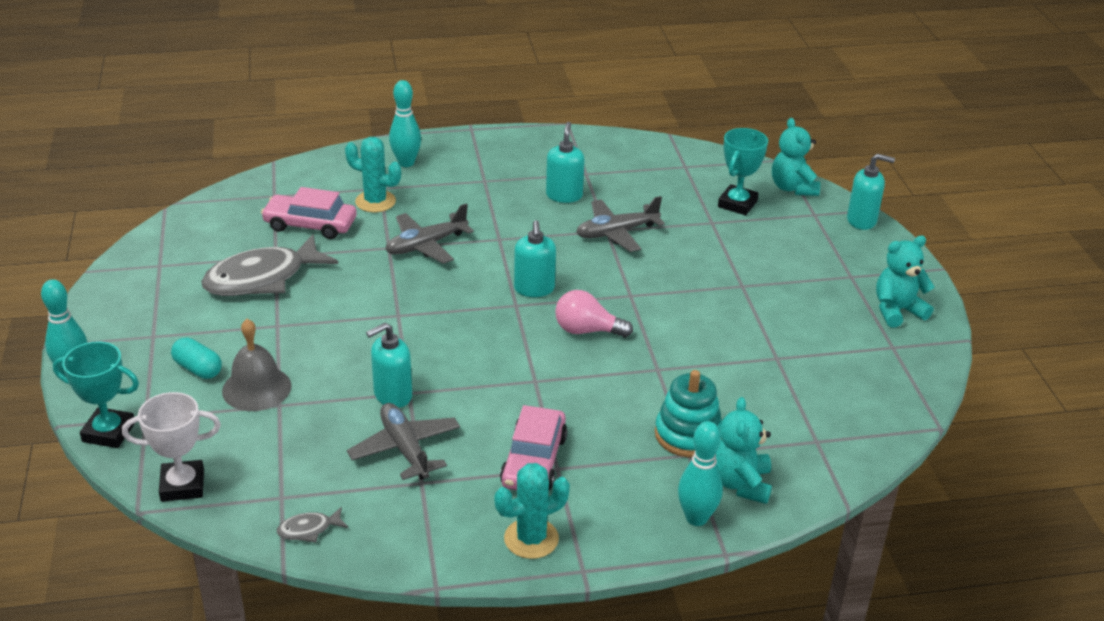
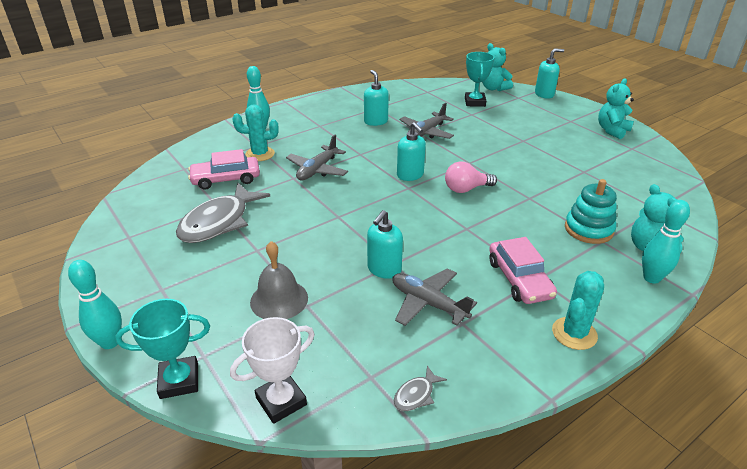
camera: 25 degrees left, 0 degrees up
turquoise capsule [171,337,222,379] -> none

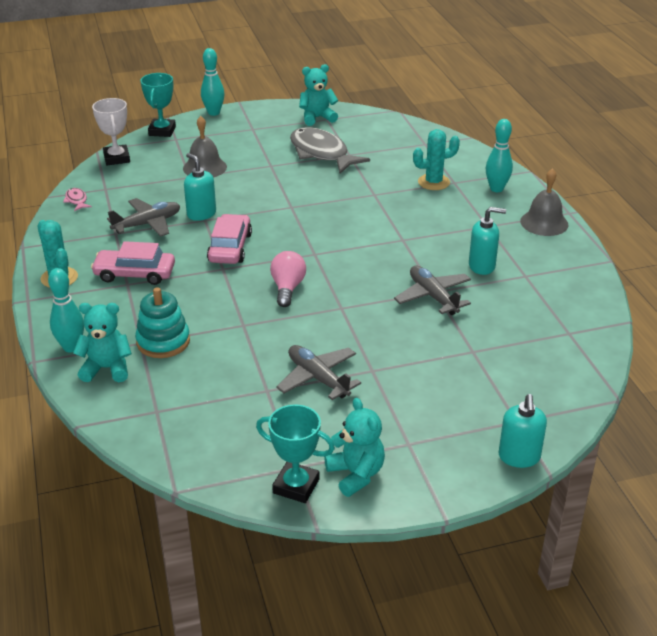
camera: 110 degrees right, 0 degrees up
pink car [188,149,260,190] -> pink car moved to [207,214,252,264]
turquoise cactus [233,104,279,161] -> turquoise cactus turned 60 degrees clockwise [413,129,460,190]
grey plane [286,135,348,180] -> grey plane moved to [276,345,361,400]
grey fish [394,366,447,411] -> pink fish [63,188,92,211]
turquoise soap dispenser [397,122,426,181] -> none
turquoise trophy [465,52,494,107] -> turquoise trophy moved to [256,405,335,503]
turquoise teddy bear [482,43,513,91] -> turquoise teddy bear moved to [299,64,338,126]
none -> grey bell [520,168,568,236]

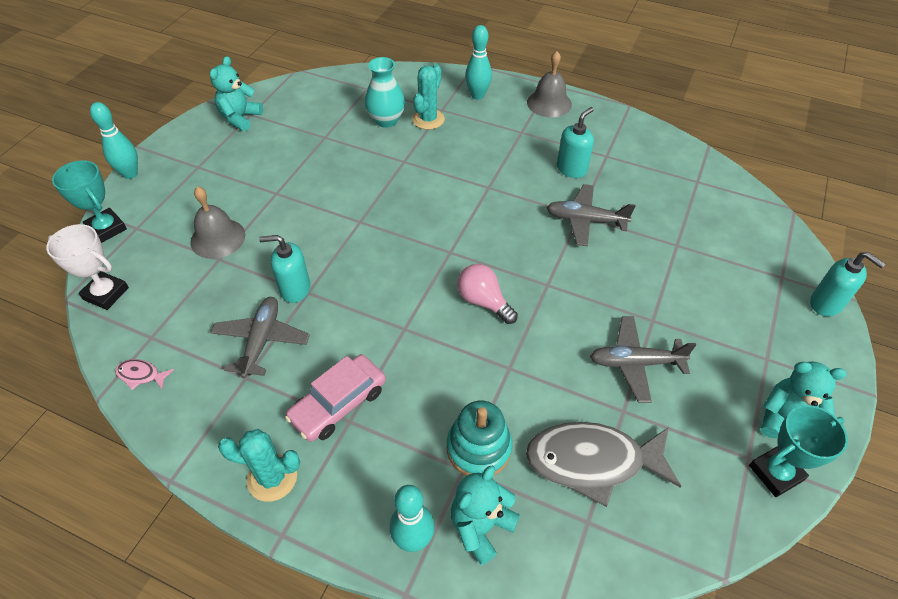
camera: 50 degrees left, 15 degrees up
pink car [207,214,252,264] -> none
grey fish [290,128,370,174] -> grey fish moved to [526,422,681,507]
none -> turquoise vase [365,57,405,128]

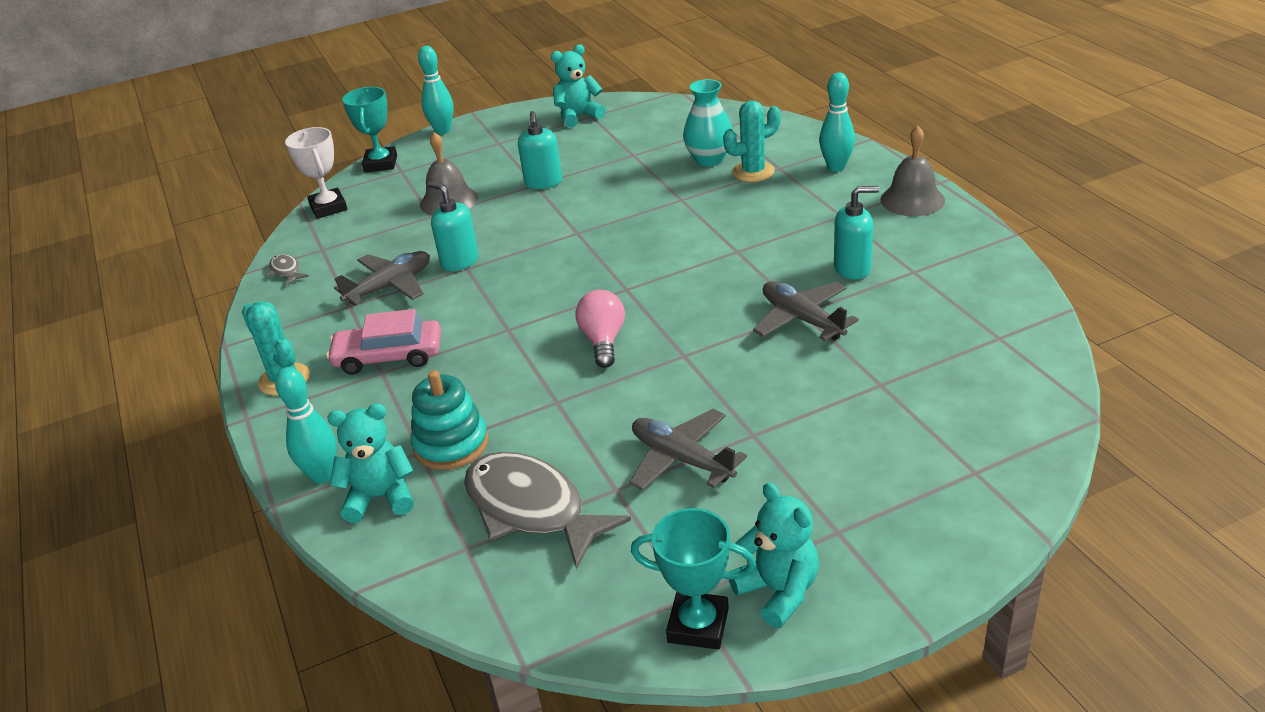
camera: 45 degrees right, 15 degrees down
pink fish [115,359,174,390] -> grey fish [268,254,309,286]
turquoise soap dispenser [810,252,886,316] -> turquoise soap dispenser moved to [518,111,562,189]

